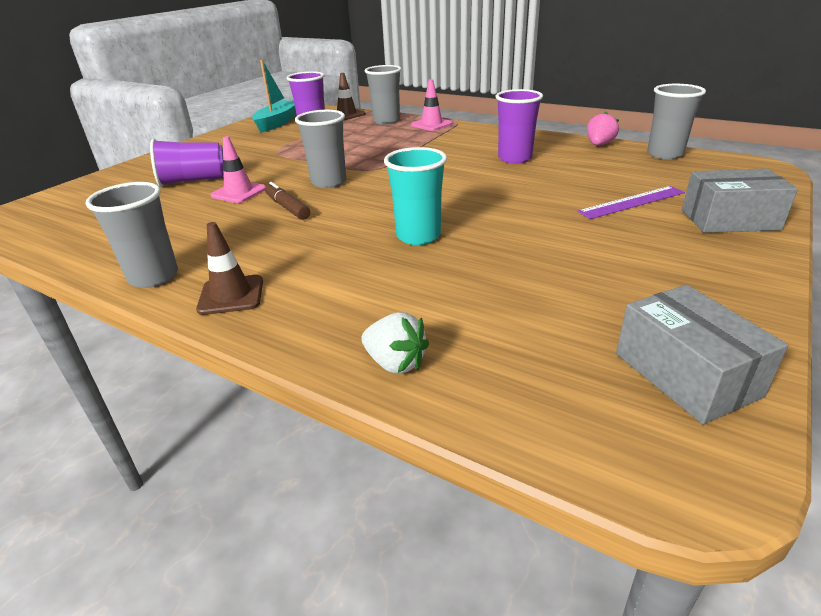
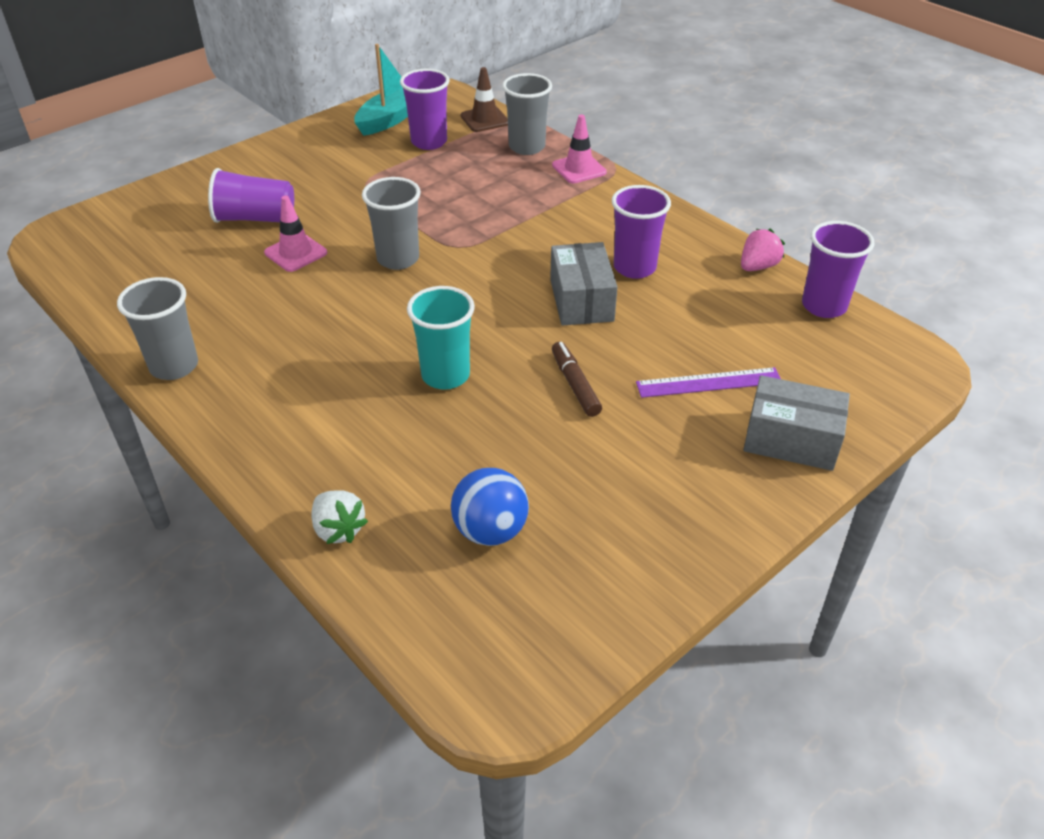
camera: 15 degrees right, 10 degrees up
brown traffic cone [196,222,263,315] -> none
brown marker [265,182,310,220] -> brown marker moved to [552,342,602,417]
grey box [616,285,788,424] -> grey box moved to [550,242,617,326]
grey cup [647,84,706,159] -> purple cup [802,221,874,318]
none -> blue ball [451,468,529,546]

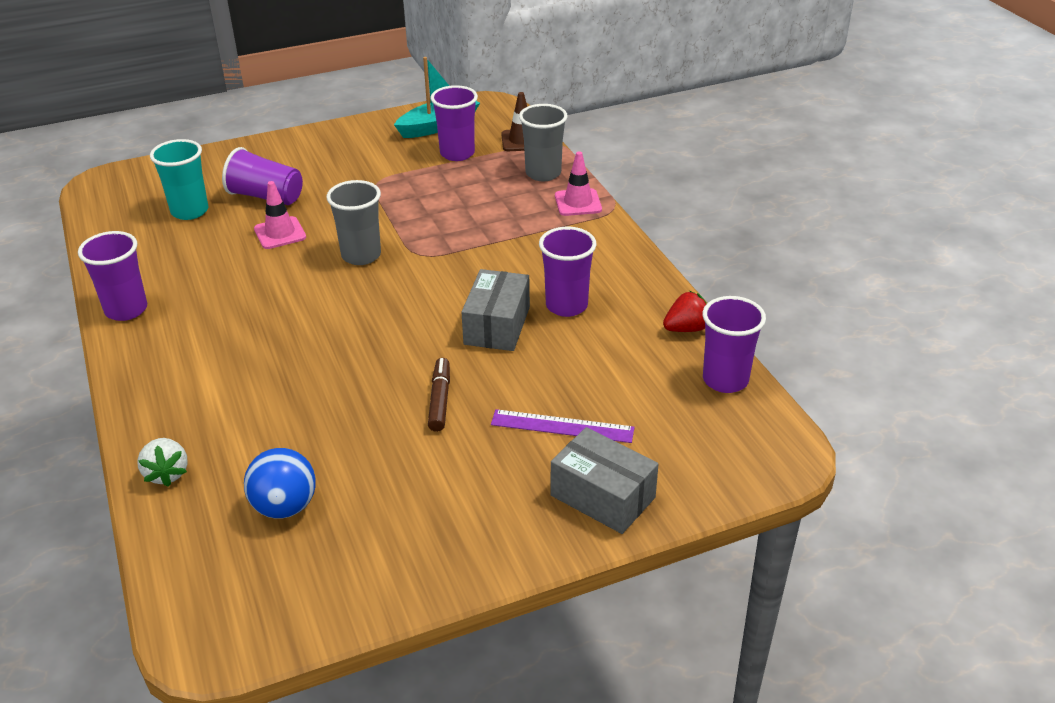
camera: 20 degrees right, 5 degrees down
grey cup [117,277,198,380] -> purple cup [78,231,147,321]
turquoise cup [407,286,475,390] -> turquoise cup moved to [150,139,209,220]
pink strawberry [741,229,785,271] -> red strawberry [663,291,707,332]

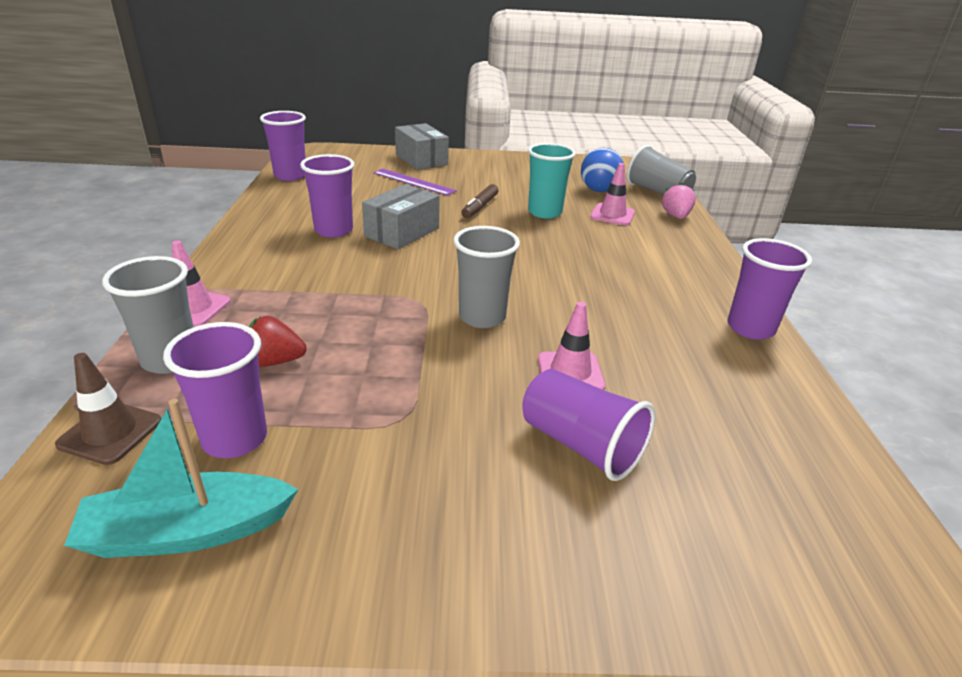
camera: 160 degrees left, 5 degrees down
white strawberry [137,438,188,487] -> pink strawberry [662,183,696,219]
turquoise cup [150,139,209,220] -> turquoise cup moved to [528,143,576,219]
red strawberry [663,291,707,332] -> red strawberry moved to [249,316,307,367]
none -> pink traffic cone [590,163,635,226]
none -> grey cup [627,145,696,195]

